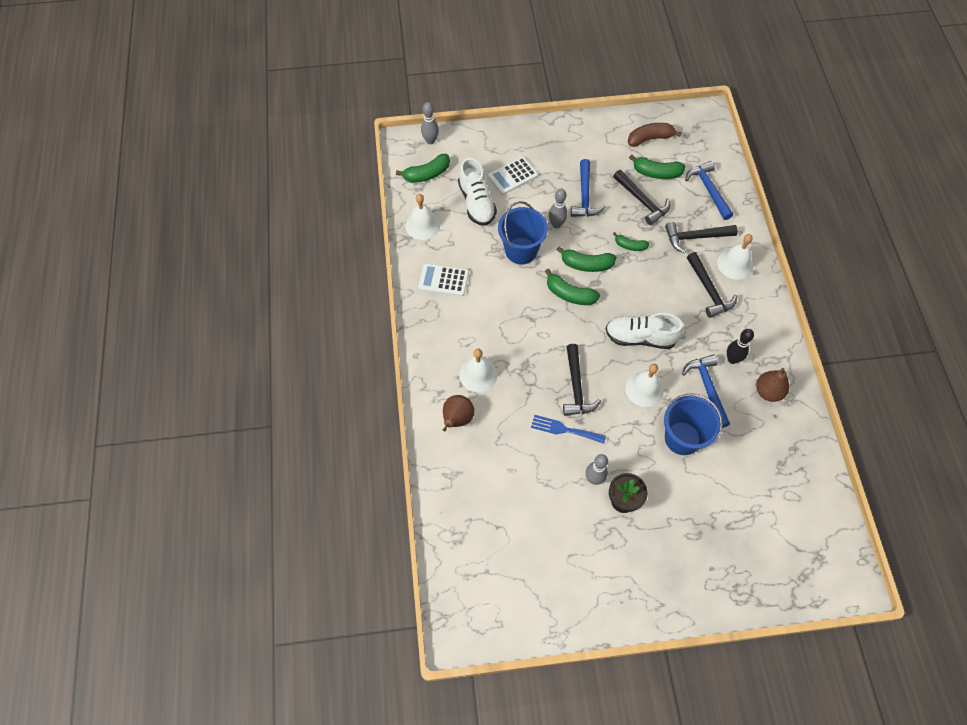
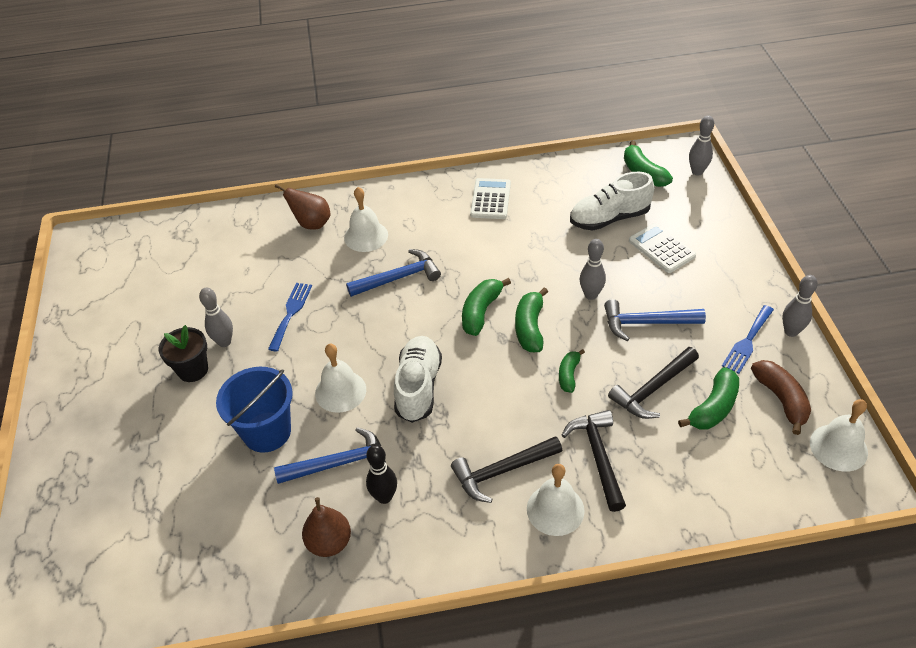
camera: 90 degrees right, 15 degrees down
white bell [405,194,440,240] -> white bell moved to [810,399,868,472]
blue bucket [498,201,548,264] -> none
black hammer [563,344,601,416] -> none
green banana [629,155,686,179] -> green banana turned 150 degrees counterclockwise [678,367,739,430]
blue hammer [685,161,733,220] -> blue hammer moved to [346,249,441,297]
none -> blue fork [722,305,774,374]
none -> grey bowling pin [782,275,818,337]

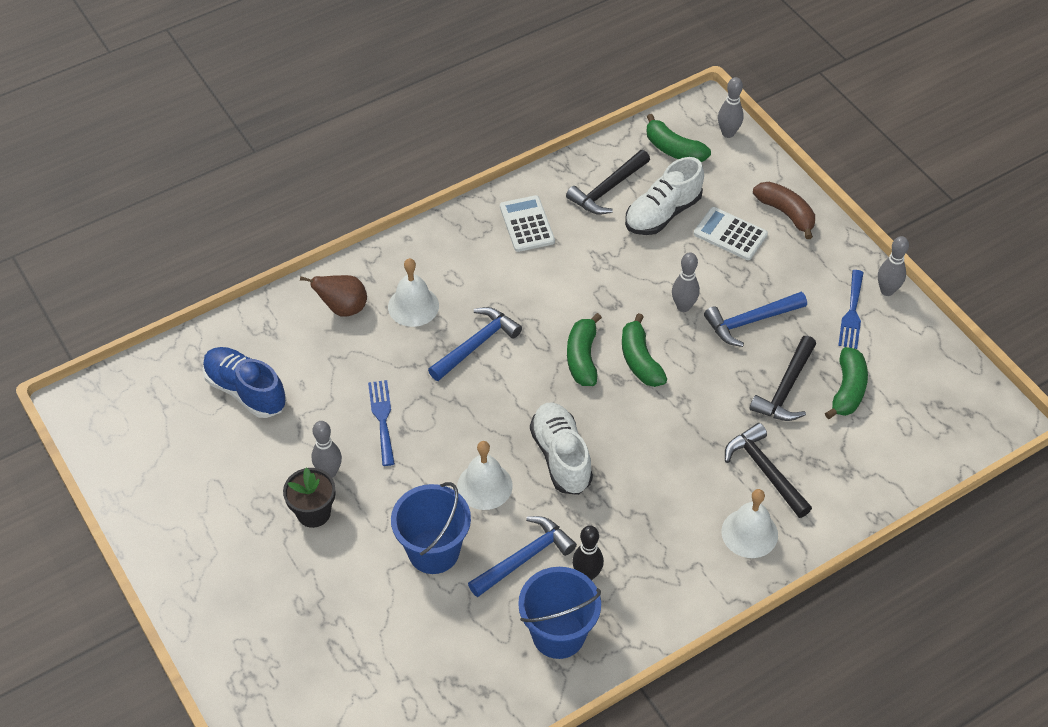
camera: 25 degrees left, 5 degrees up
brown pear [302,497,351,557] -> blue bucket [518,567,601,659]
black hammer [451,436,562,503] -> black hammer moved to [566,150,650,214]
green banana [559,349,585,393] -> none
brown banana [751,360,811,435] -> brown banana moved to [753,182,815,239]
white bell [810,399,868,472] -> none
none -> blue shoe [203,347,287,418]

